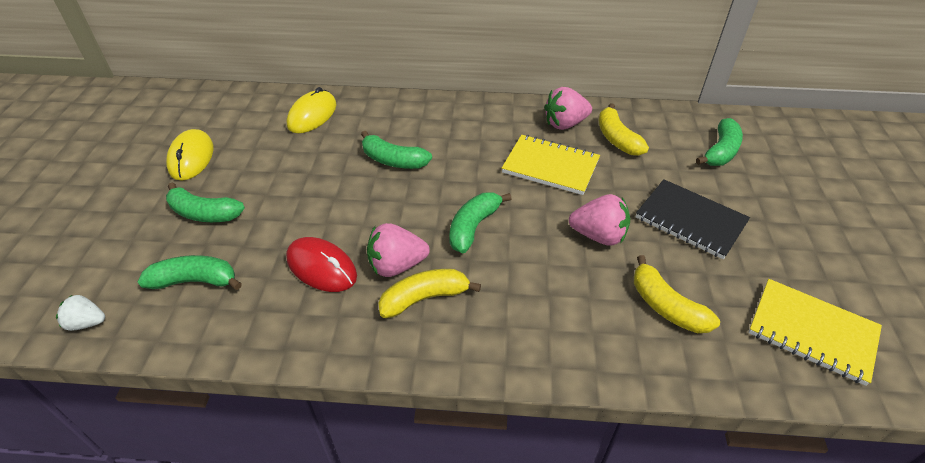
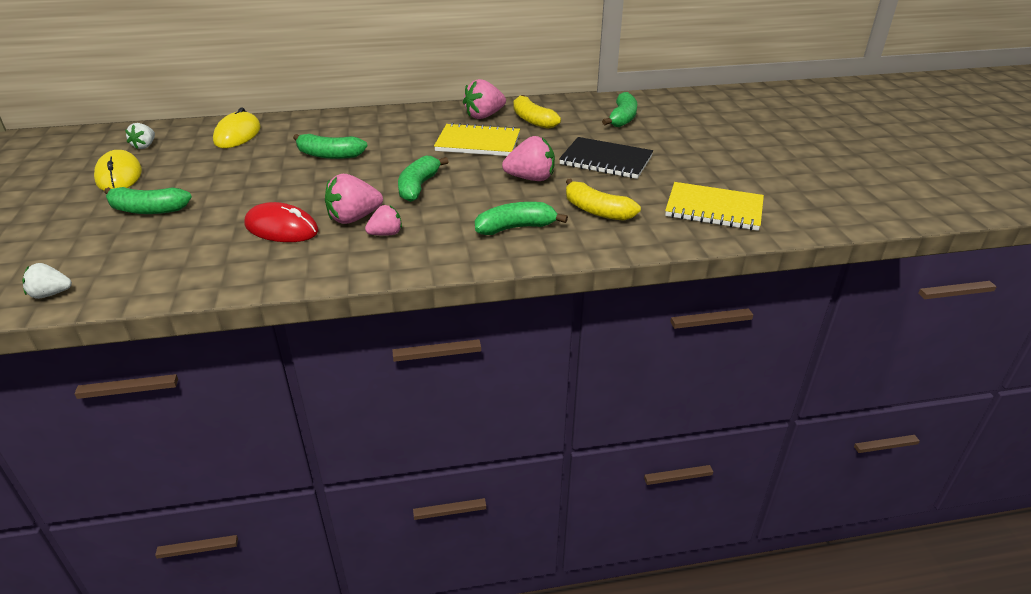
camera: 15 degrees left, 10 degrees down
green banana [138,255,242,290] -> green banana moved to [475,202,568,235]
yellow banana [378,269,481,318] -> pink strawberry [365,205,402,236]
none -> white strawberry [125,123,155,149]

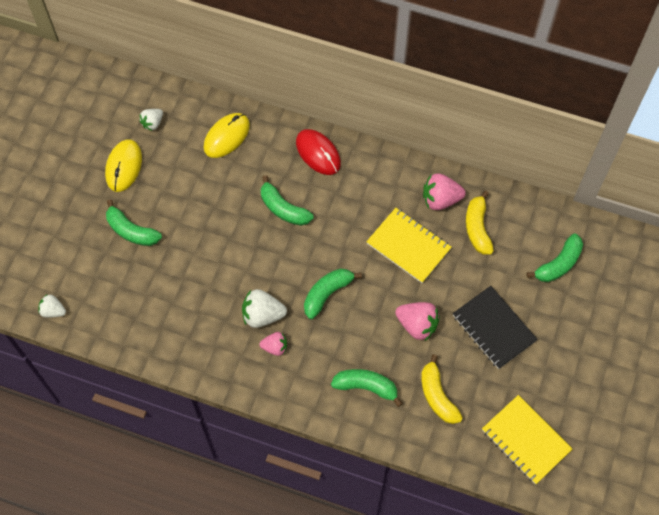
camera: 30 degrees right, 30 degrees up
red mouse [244,202,318,242] -> red mouse moved to [296,129,341,175]
pink strawberry [325,174,383,224] -> white strawberry [242,289,287,328]

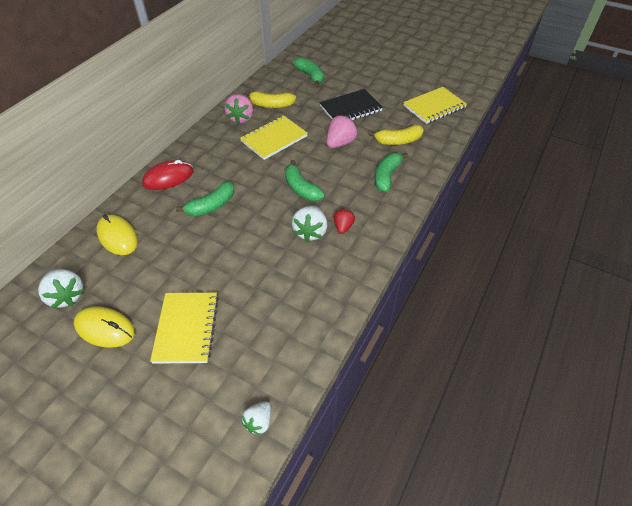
camera: 80 degrees left, 15 degrees down
green banana [106,199,162,246] -> yellow notebook [150,293,219,364]
white strawberry [139,109,163,131] -> white strawberry [38,269,84,308], size x1.62
pink strawberry [259,332,287,356] -> red strawberry [334,209,355,234]

